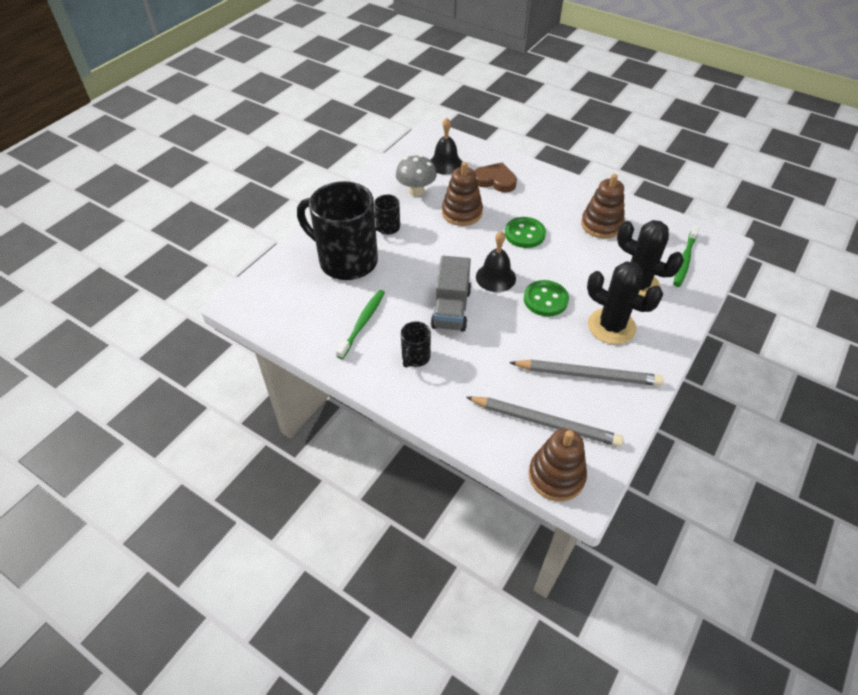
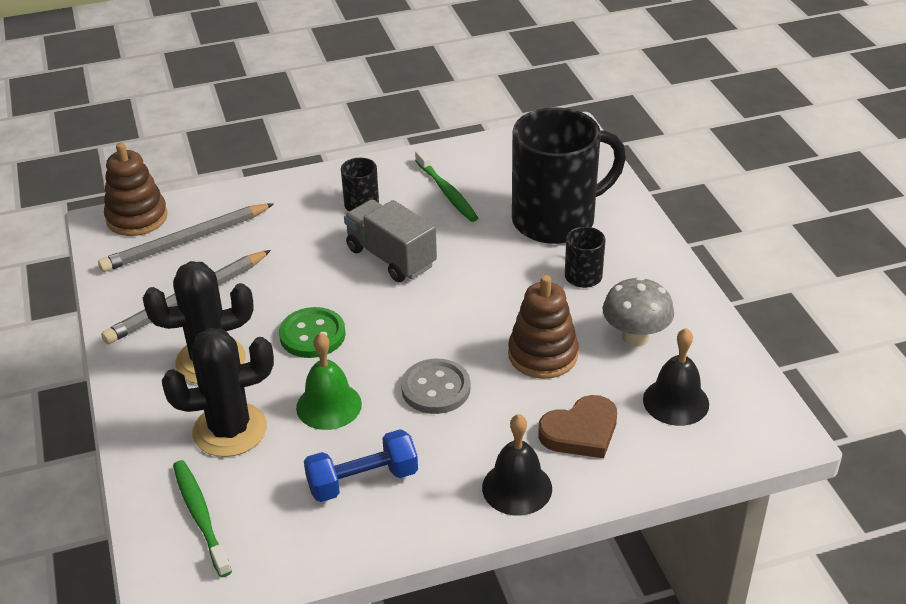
camera: 130 degrees right, 10 degrees down
black bell [476,231,516,292] -> black bell moved to [482,414,552,515]
green button [505,217,546,248] -> grey button [401,359,470,414]
brown stacking toy [581,174,625,239] -> blue dumbbell [304,429,418,502]
none -> green bell [296,333,362,430]

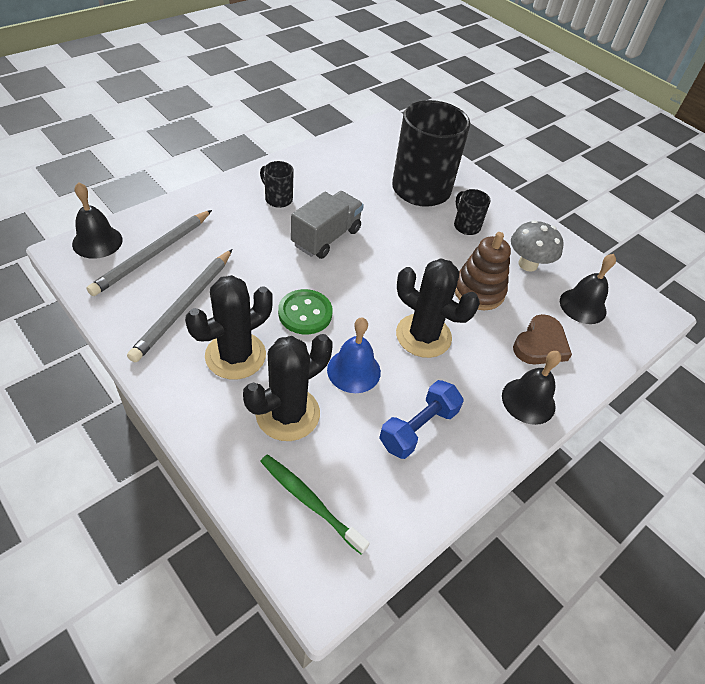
camera: 30 degrees left, 10 degrees up
brown stacking toy [104,143,168,236] -> black bell [72,182,123,259]
green bell [296,333,362,430] -> blue bell [327,317,381,393]
grey truck [344,200,437,282] -> grey truck turned 105 degrees clockwise [291,191,364,259]
grey button [401,359,470,414] -> black cactus [396,258,480,358]
green toothbrush [415,149,478,222] -> none

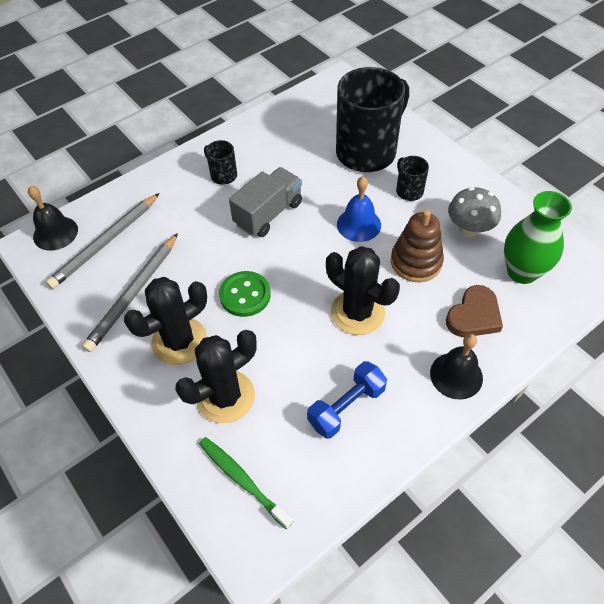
camera: 10 degrees right, 5 degrees up
blue bell [327,317,381,393] -> blue bell moved to [337,176,381,242]
black bell [560,254,616,324] -> green vase [504,191,572,284]

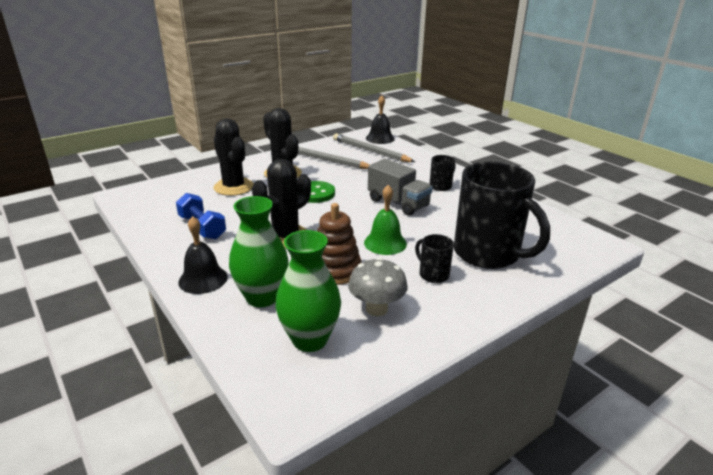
camera: 90 degrees right, 25 degrees down
green toothbrush [199,437,293,529] -> none
blue bell [337,176,381,242] -> green bell [364,185,407,255]
black mug [396,156,429,201] -> black mug turned 105 degrees counterclockwise [415,234,454,283]
brown heart [446,285,503,337] -> green vase [229,196,289,307]

